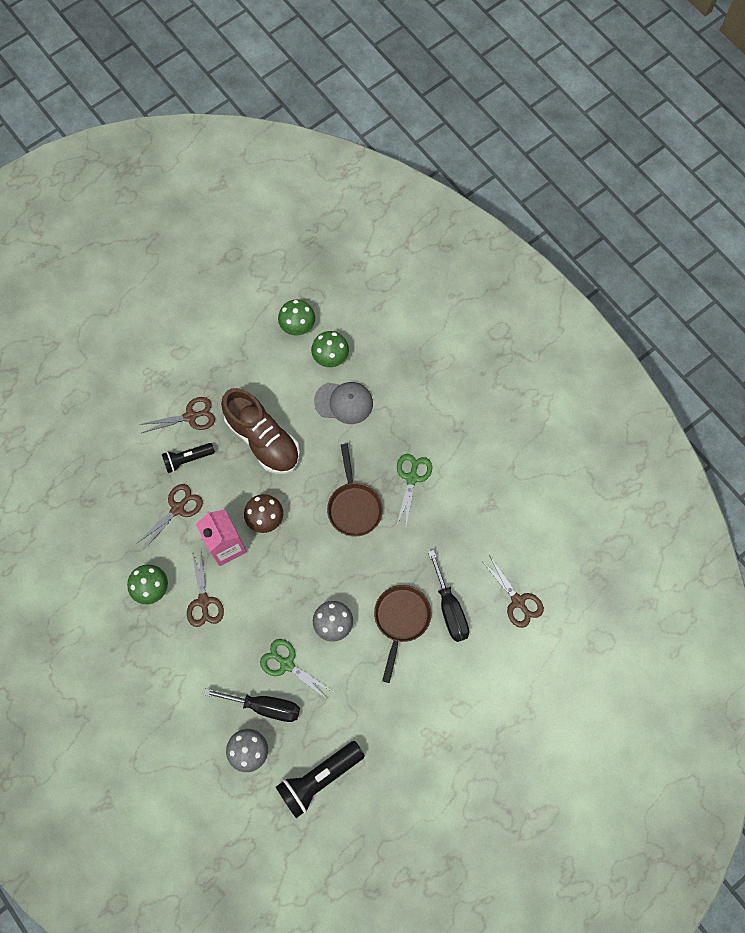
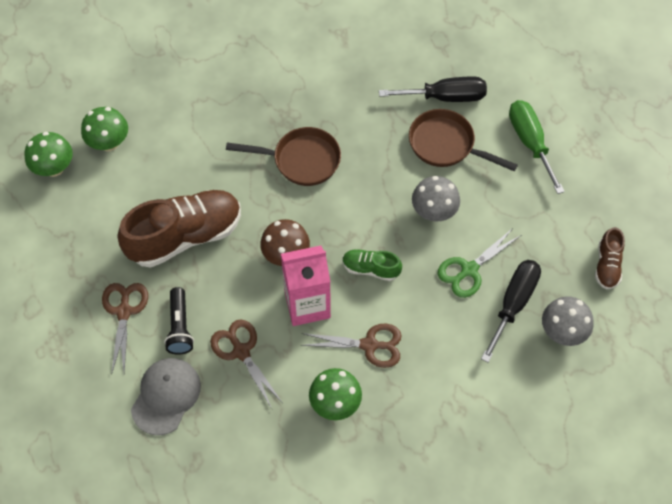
camera: 75 degrees left, 10 degrees down
black flashlight [276,741,365,818] -> brown shoe [595,227,625,290]
grey cap [314,382,373,424] -> grey cap moved to [131,358,201,435]
green scissors [397,454,432,525] -> none
brown scissors [482,555,544,628] -> none
none -> green shoe [342,249,402,281]
none -> green screwdriver [509,100,565,194]

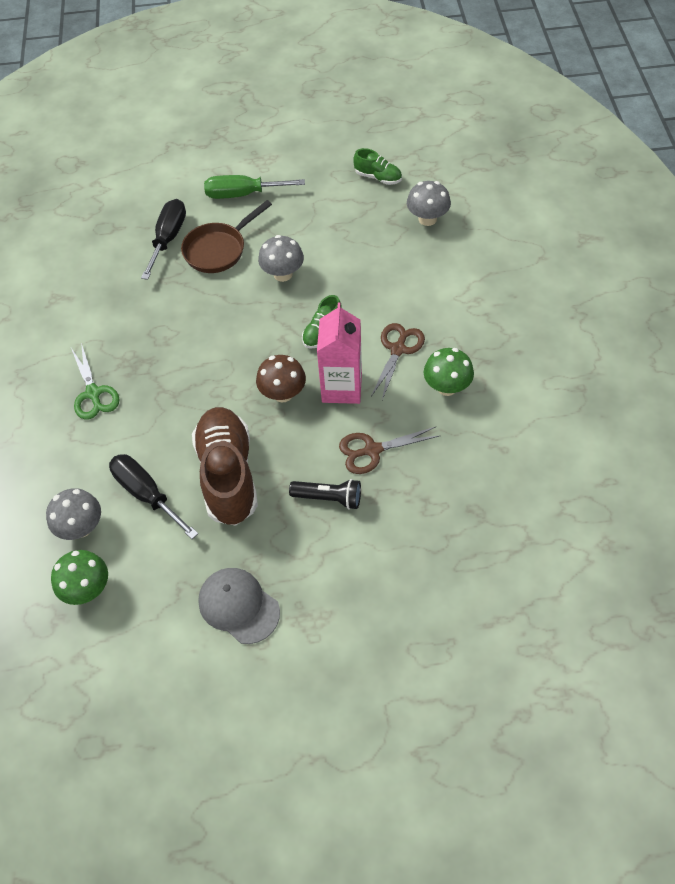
camera: 70 degrees left, 5 degrees down
green mushroom [81,107,128,151] -> grey mushroom [46,488,101,540]
brown scissors [102,283,148,375] -> none
grey cap [131,358,201,435] -> grey cap moved to [198,568,280,644]
brown pan [226,127,341,186] -> none
green scissors [438,228,521,298] -> green scissors moved to [71,343,120,420]
black screwdriver [481,260,541,363] -> black screwdriver moved to [109,454,198,539]
brown shoe [595,227,625,290] -> green shoe [353,148,402,185]

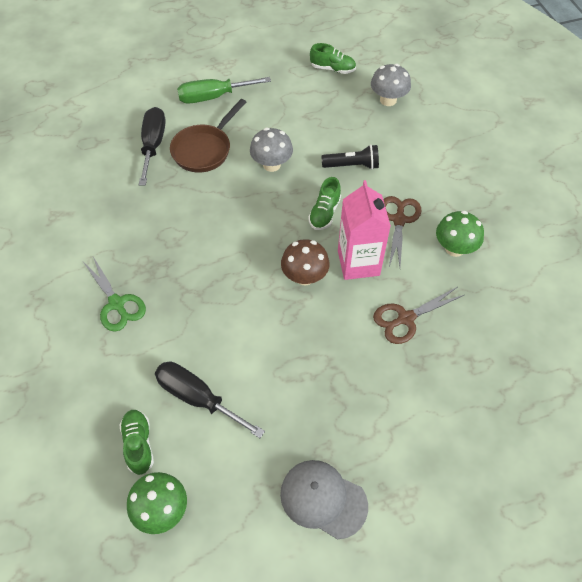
camera: 15 degrees left, 0 degrees up
grey mushroom [46,488,101,540] -> green shoe [119,410,154,475]
brown shoe [192,407,258,526] -> none
black flashlight [289,479,361,510] -> black flashlight moved to [321,144,379,169]

